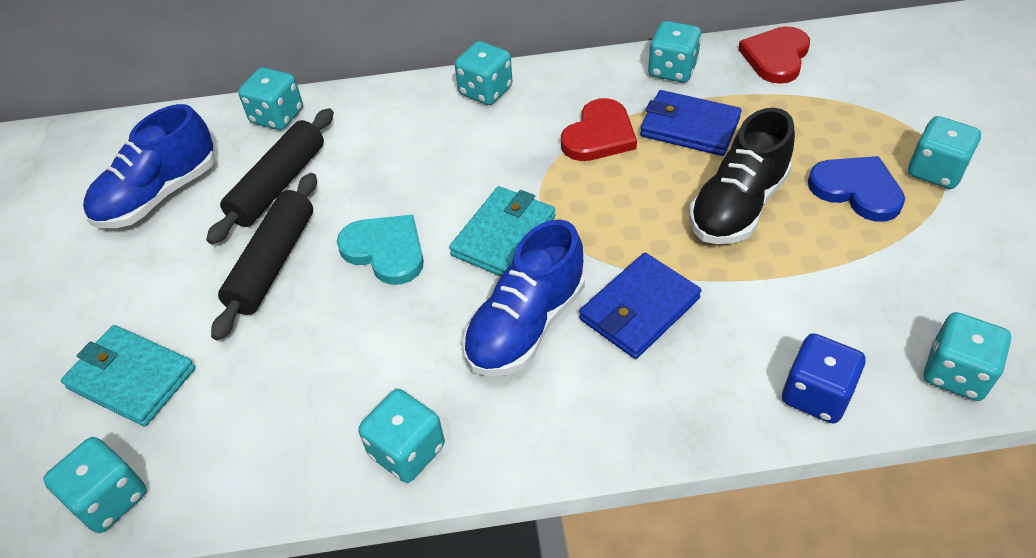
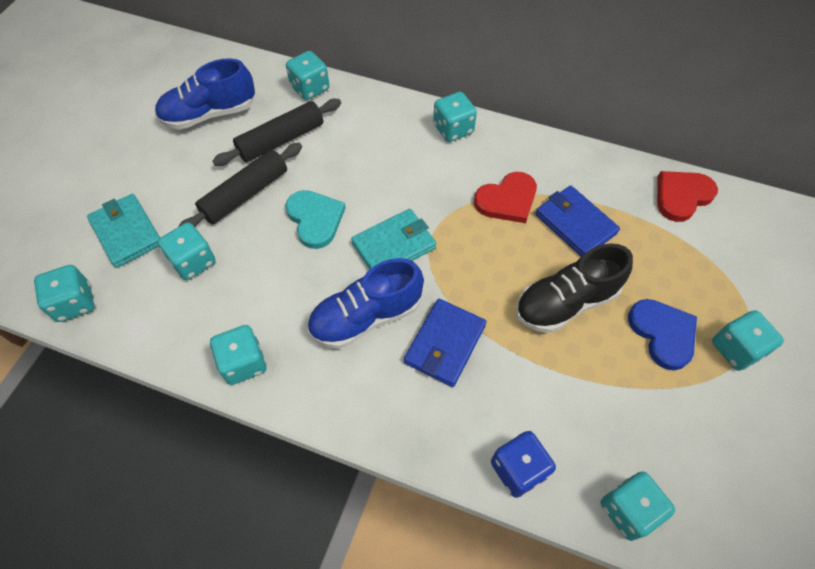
camera: 25 degrees right, 10 degrees up
blue wallet [579,253,701,359] -> blue wallet turned 45 degrees counterclockwise [404,299,486,387]
turquoise dice [648,21,701,83] -> turquoise dice moved to [158,222,216,280]

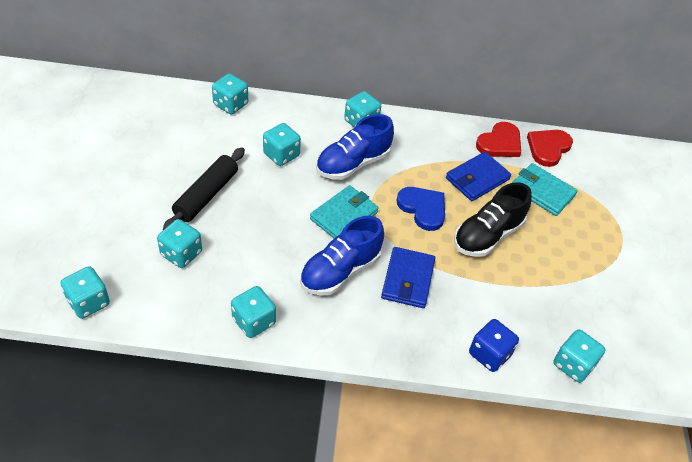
camera: 20 degrees left, 10 degrees down
turquoise wallet [87,194,160,268] -> turquoise wallet moved to [512,163,578,216]
blue shoe [155,58,255,130] -> blue shoe moved to [316,114,394,180]
black rolling pin [213,99,341,166] -> none
turquoise heart [286,190,345,249] -> none
red heart [474,172,537,223] -> red heart moved to [476,122,521,157]
blue wallet [535,186,620,257] -> blue wallet turned 75 degrees counterclockwise [446,152,511,201]
blue heart [628,299,697,370] -> blue heart moved to [397,187,445,231]
turquoise dice [712,310,784,371] -> turquoise dice moved to [263,123,301,166]

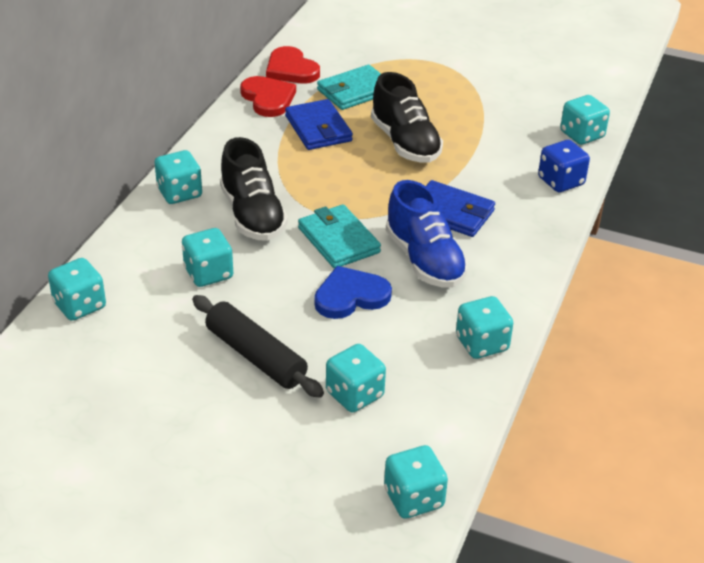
camera: 70 degrees left, 10 degrees down
blue shoe [316,114,394,180] -> black shoe [220,137,288,241]
blue heart [397,187,445,231] -> blue heart moved to [314,266,392,319]

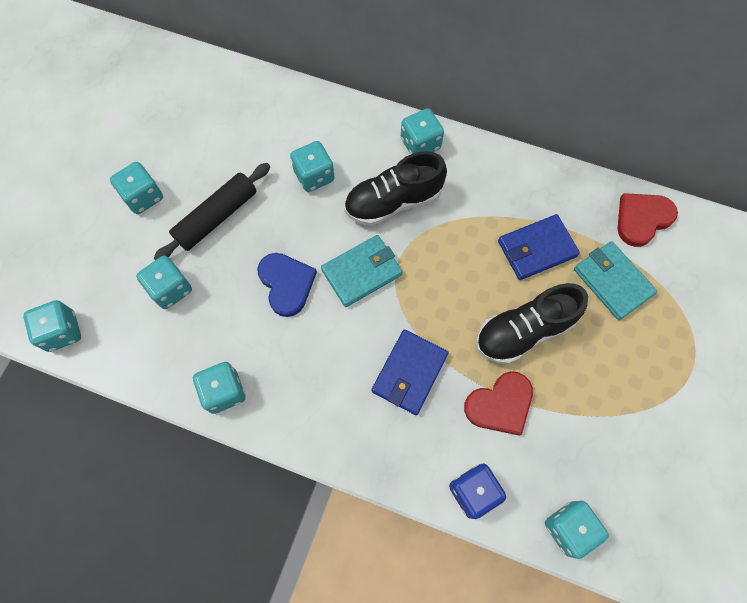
camera: 90 degrees right, 30 degrees up
turquoise dice [48,258,106,321] -> turquoise dice moved to [110,162,163,214]
red heart [240,76,296,117] -> red heart moved to [464,371,533,436]
blue shoe [386,180,468,288] -> none

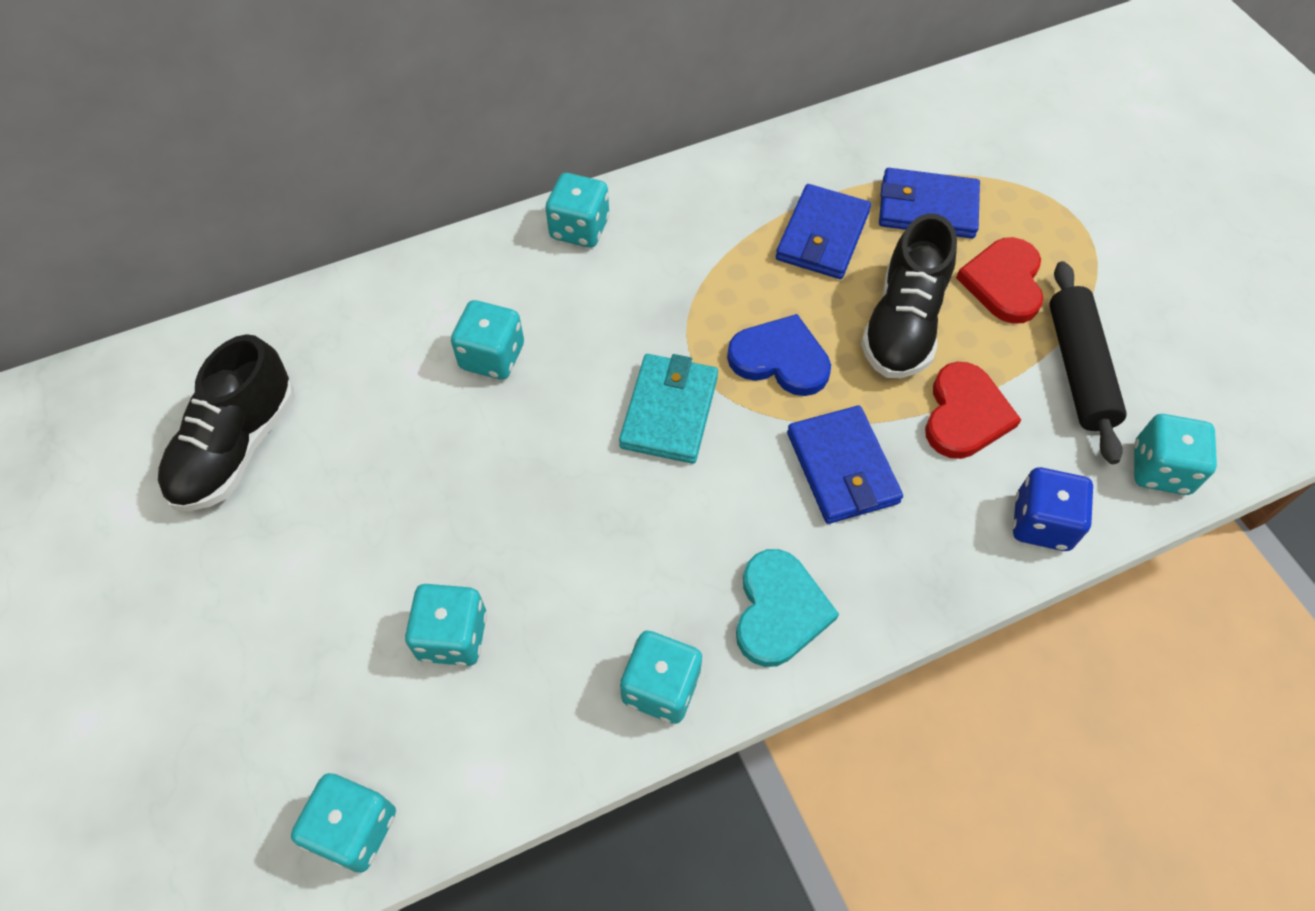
camera: 45 degrees left, 10 degrees down
turquoise dice [110,162,163,214] -> none
black rolling pin [154,163,270,260] -> black rolling pin moved to [1049,261,1127,464]
blue heart [257,253,317,317] -> blue heart moved to [727,314,831,396]
black shoe [344,151,447,226] -> black shoe moved to [158,334,294,511]
turquoise wallet [574,241,657,320] -> blue wallet [879,168,980,239]
red heart [618,193,678,247] -> red heart moved to [956,237,1043,324]
none -> turquoise heart [736,549,839,667]

